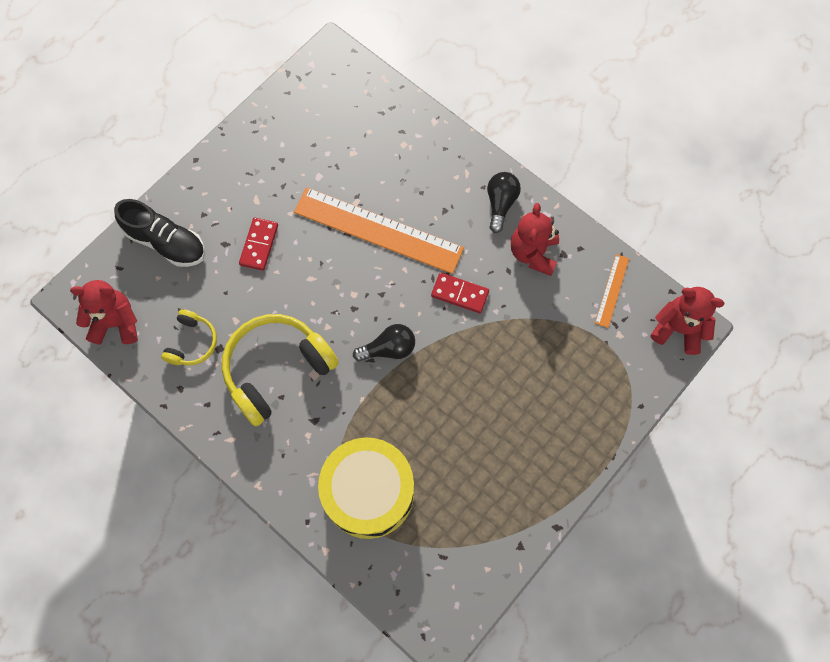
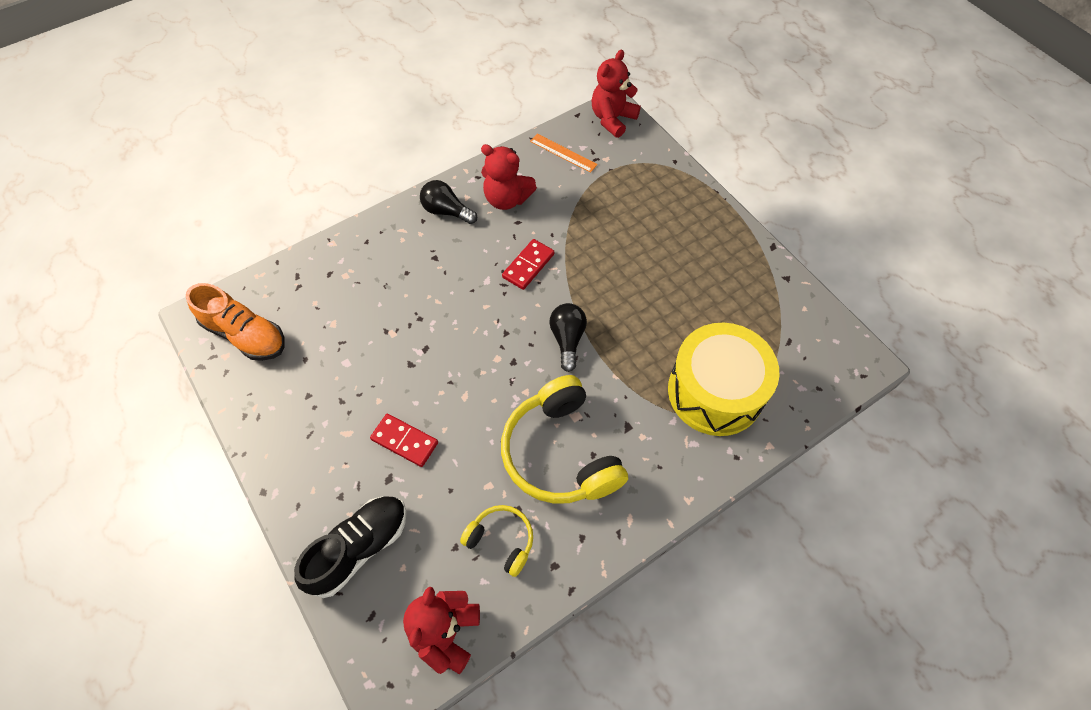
camera: 75 degrees left, 10 degrees down
orange ruler [294,187,464,274] -> none
none -> orange shoe [186,283,285,361]

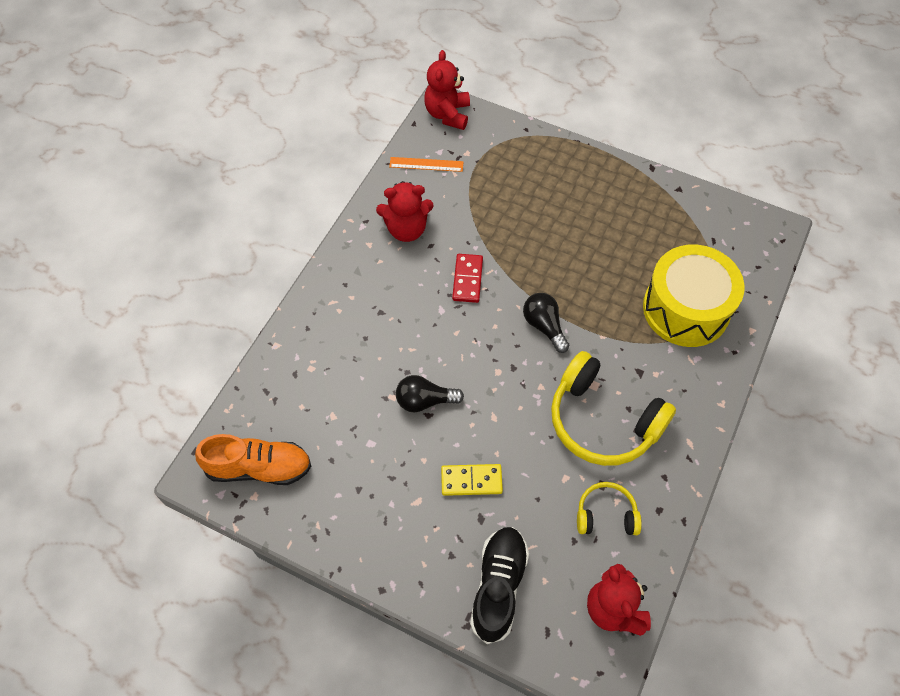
camera: 30 degrees left, 0 degrees up
red domino [370,414,438,467] -> yellow domino [441,464,503,496]
black light bulb [420,180,477,224] -> black light bulb moved to [396,375,464,412]

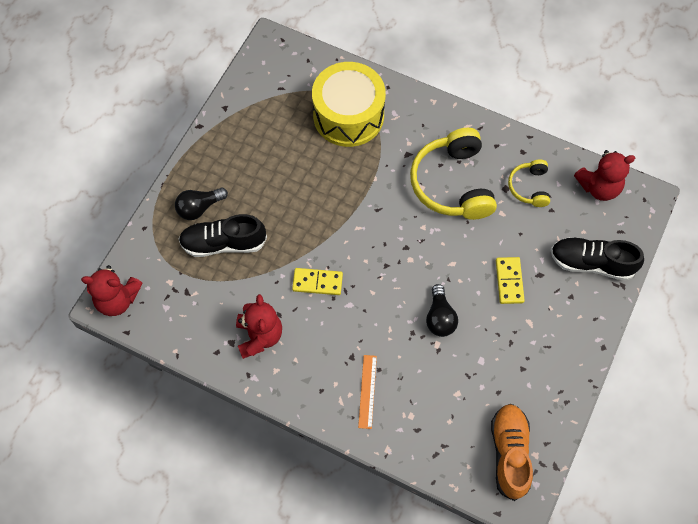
camera: 90 degrees left, 5 degrees up
orange ruler [389,157,463,172] -> orange ruler moved to [358,355,377,429]
red domino [452,254,483,303] -> yellow domino [292,268,343,295]
black light bulb [523,293,570,353] -> black light bulb moved to [175,188,228,220]
yellow headphones [551,351,676,466] -> yellow headphones turned 135 degrees clockwise [410,128,497,220]
none -> black shoe [179,214,267,257]

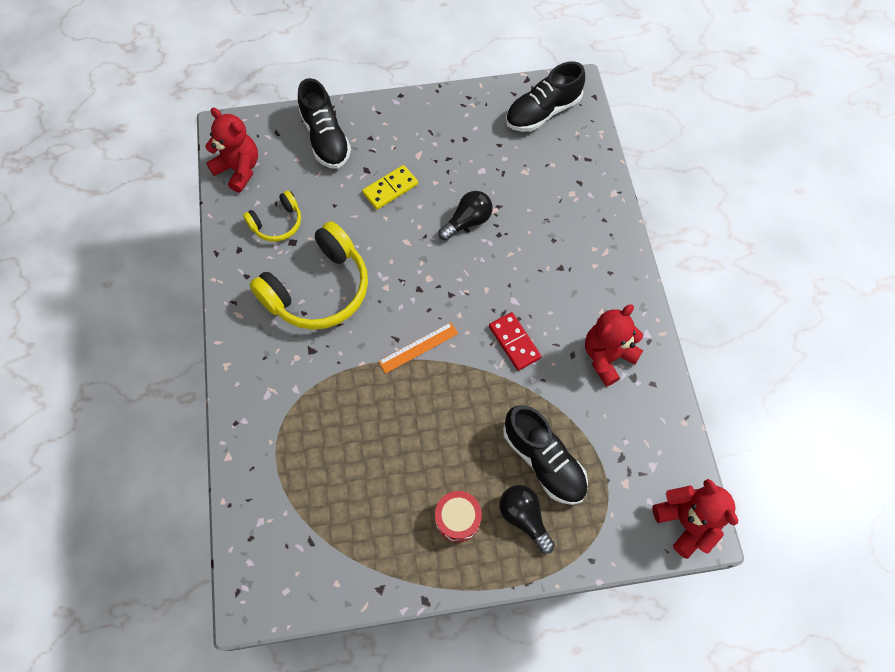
camera: 125 degrees left, 0 degrees up
black light bulb [175,188,228,220] -> black light bulb turned 150 degrees counterclockwise [500,485,555,554]
yellow domino [292,268,343,295] -> red domino [489,312,541,371]
yellow drum [312,62,386,147] -> none
orange ruler [358,355,377,429] -> orange ruler moved to [378,322,458,374]
orange shoe [491,404,533,501] -> black shoe [506,61,585,132]
none -> red drum [435,491,482,542]

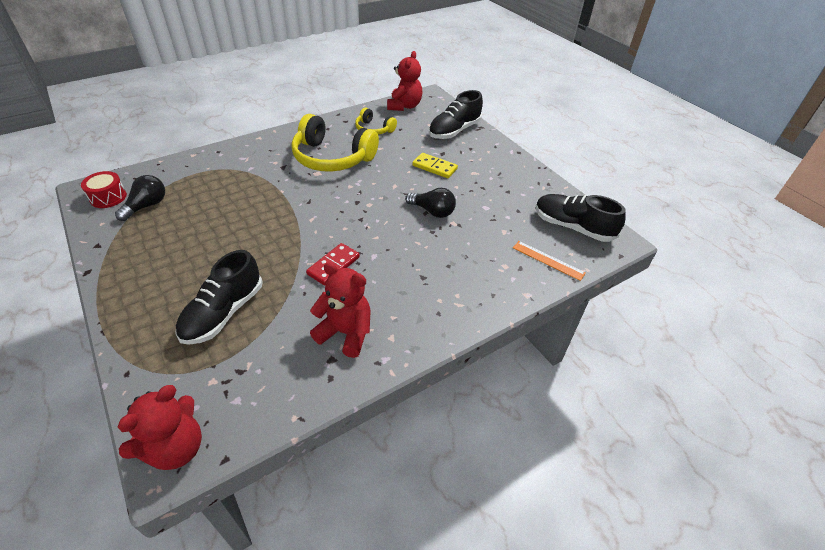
camera: 65 degrees right, 20 degrees down
orange ruler [378,322,458,374] -> orange ruler moved to [513,241,586,281]
red drum [435,491,482,542] -> red drum moved to [81,171,127,208]
black light bulb [500,485,555,554] -> black light bulb moved to [115,175,165,221]

